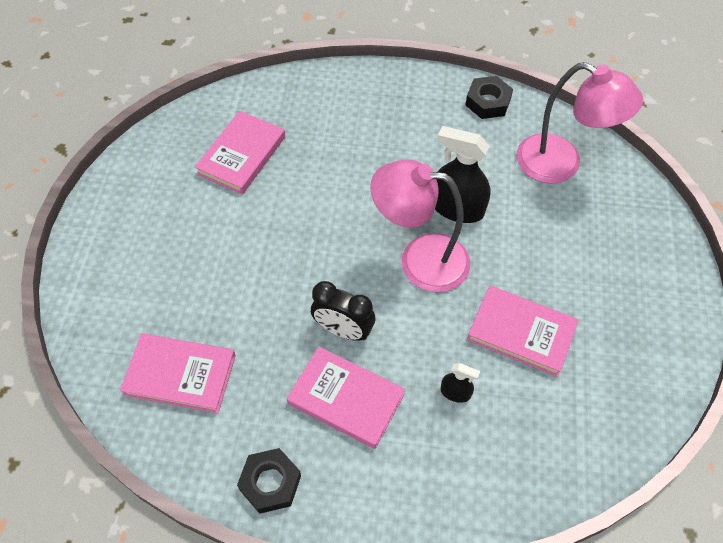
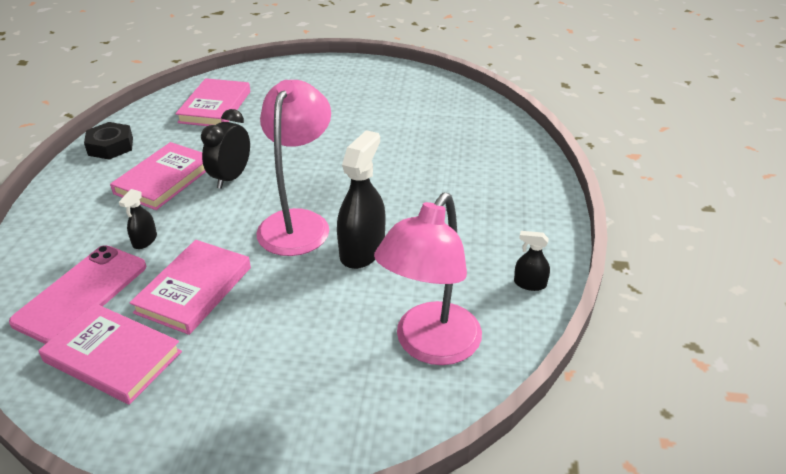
camera: 90 degrees right, 20 degrees down
pink book [195,111,285,195] -> pink book moved to [38,303,182,405]
black nut [465,76,513,119] -> black spray bottle [514,231,550,291]
none -> pink phone [9,245,146,344]

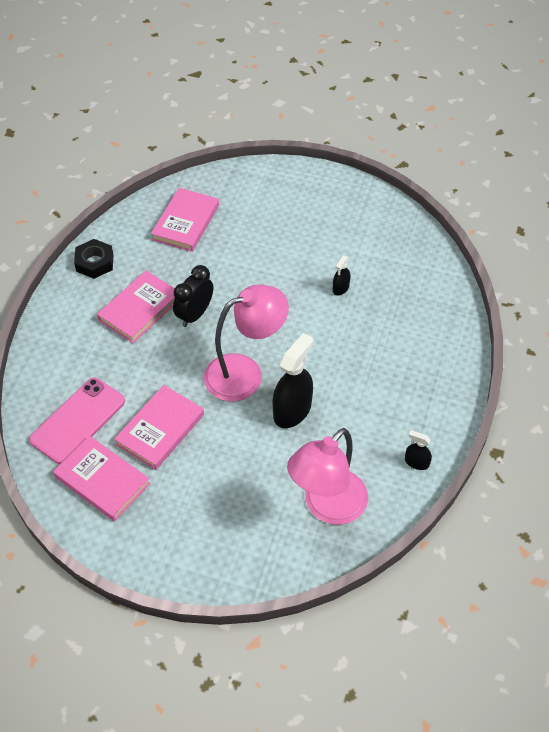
camera: 10 degrees right, 15 degrees up
black spray bottle [119,189,157,249] -> black spray bottle moved to [333,256,351,295]
pink lamp [256,80,331,256] -> pink lamp turned 45 degrees clockwise [204,284,289,401]

